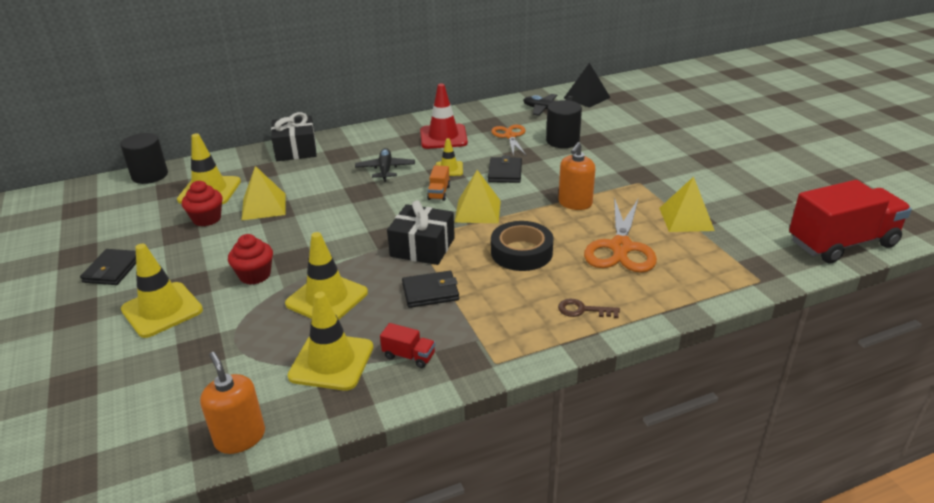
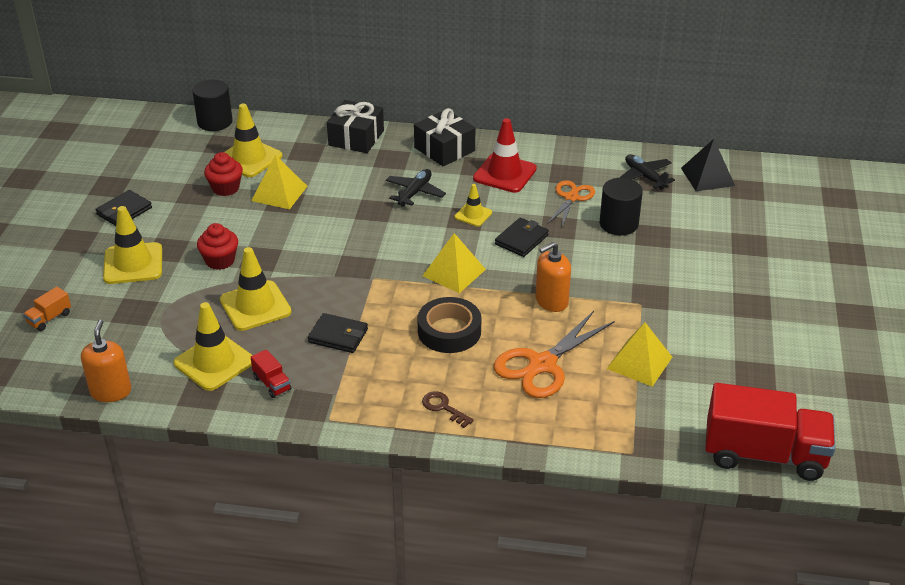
camera: 30 degrees right, 5 degrees up
black gift [387,200,455,265] -> black gift moved to [414,108,475,166]
orange truck [427,165,450,201] -> orange truck moved to [23,287,71,331]

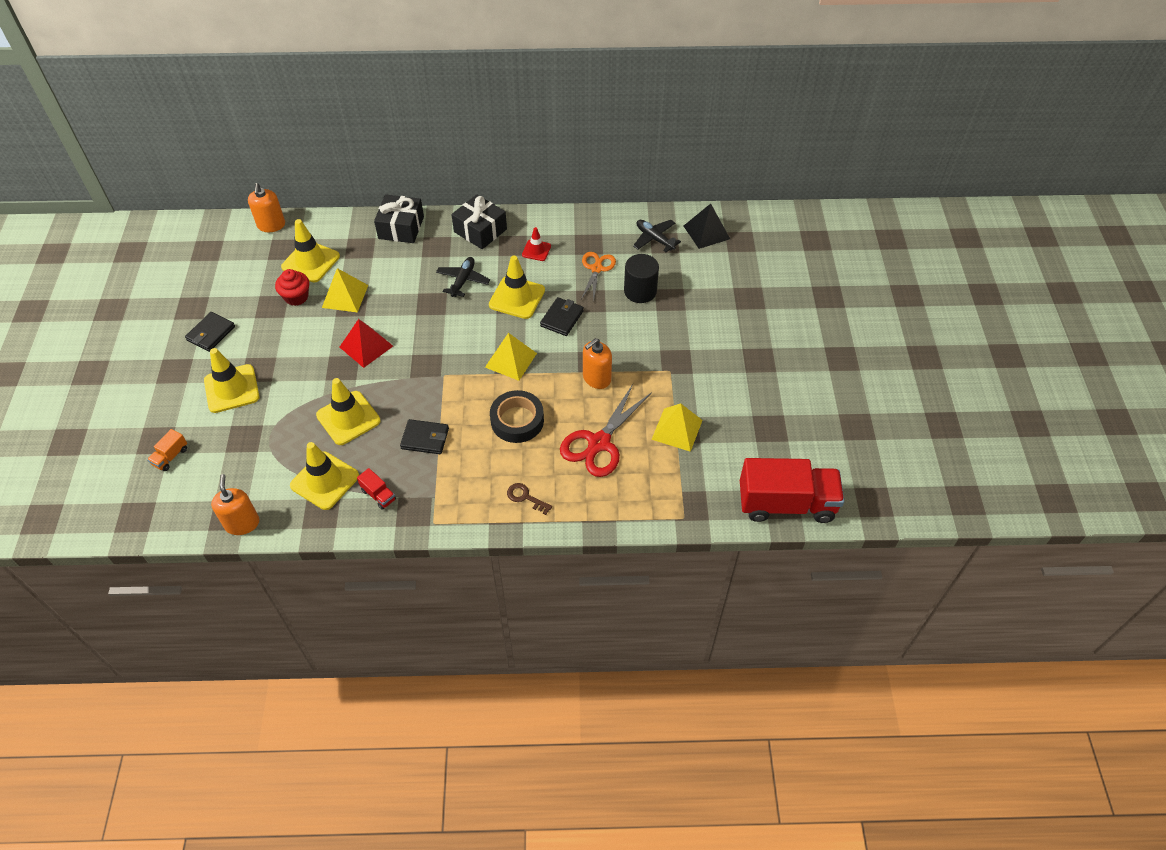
camera: 10 degrees left, 15 degrees up
black cylinder [192,80,233,131] -> orange soap dispenser [248,183,285,232]
red cupcake [197,223,238,270] -> none
yellow traffic cone [455,184,492,227] -> yellow traffic cone [489,256,545,319], size x1.80
red traffic cone [473,118,537,193] -> red traffic cone [522,227,551,261], size x0.56
orange scissors [494,311,615,398] -> red scissors [560,384,652,477]
none -> red pyramid [340,319,393,368]

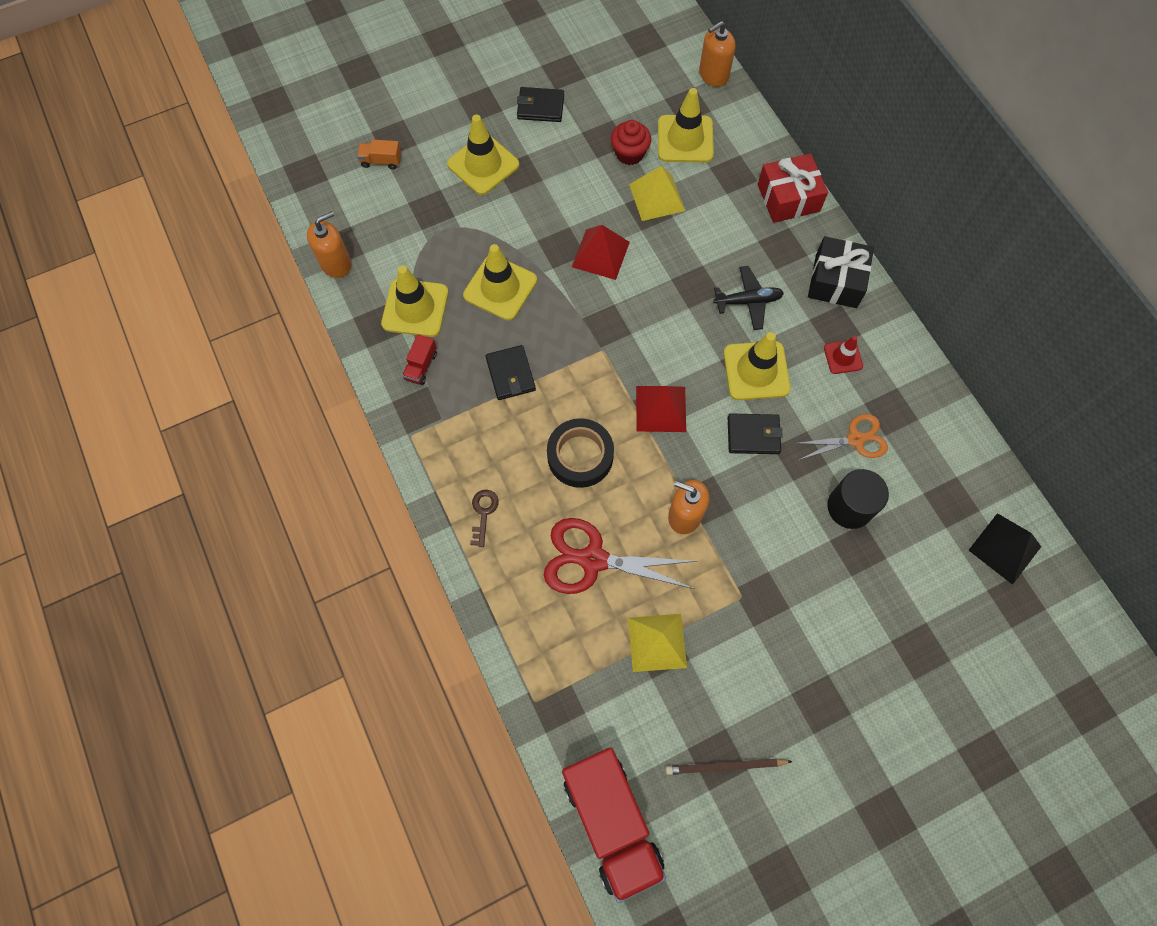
camera: 65 degrees right, 15 degrees up
black gift [374,194,424,243] -> red gift [758,153,828,223]
yellow pyramid [485,333,537,381] -> red pyramid [636,386,686,432]
black plane [633,220,681,252] -> none
none -> brown pencil [666,758,793,775]

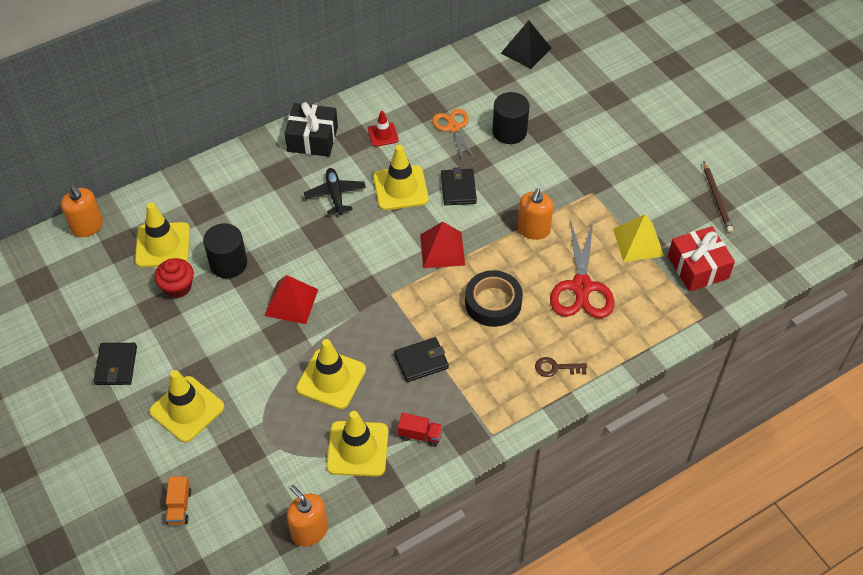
camera: 95 degrees left, 15 degrees down
red truck [562,747,666,903] -> none
yellow pyramid [629,166,685,221] -> black cylinder [203,223,247,278]
red gift [758,153,828,223] -> red gift moved to [668,226,735,291]

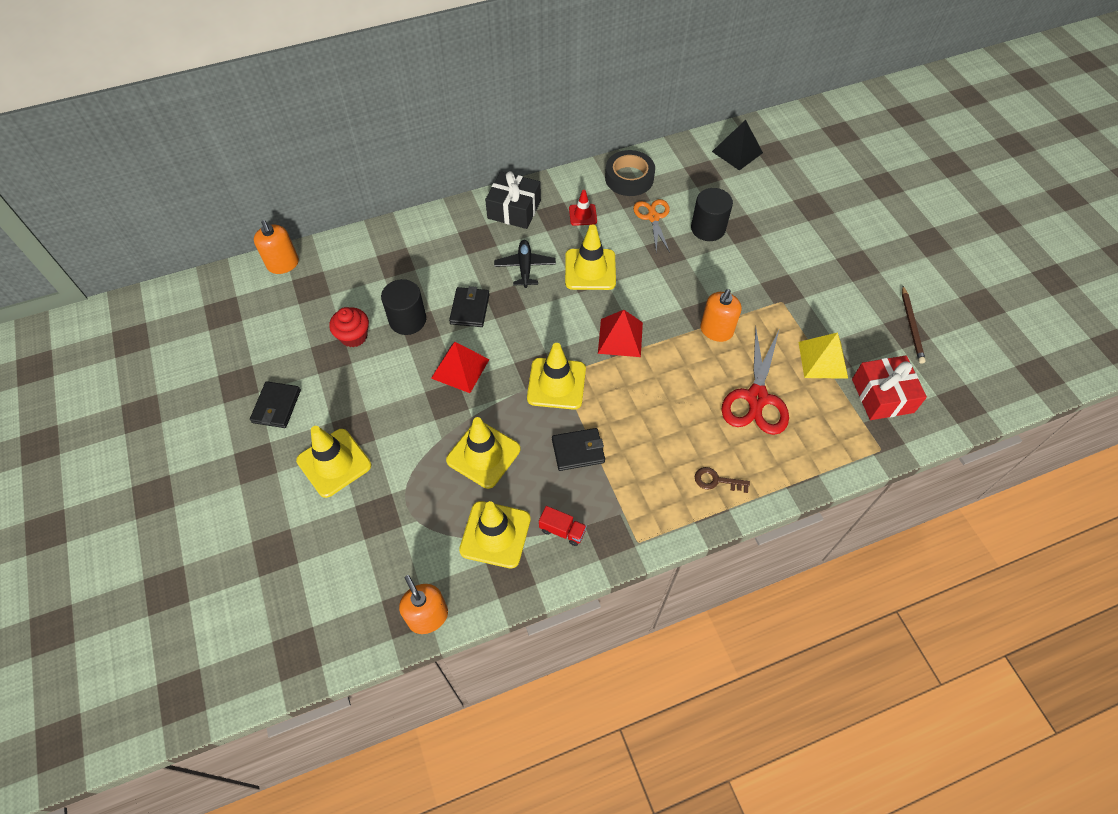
camera: 10 degrees right, 5 degrees up
yellow traffic cone [135,203,190,267] -> yellow traffic cone moved to [527,343,586,410]
orange truck [166,476,192,525] -> none
black wallet [441,167,477,205] -> black wallet moved to [449,286,490,327]
black tape [465,270,523,327] -> black tape moved to [605,150,655,196]

